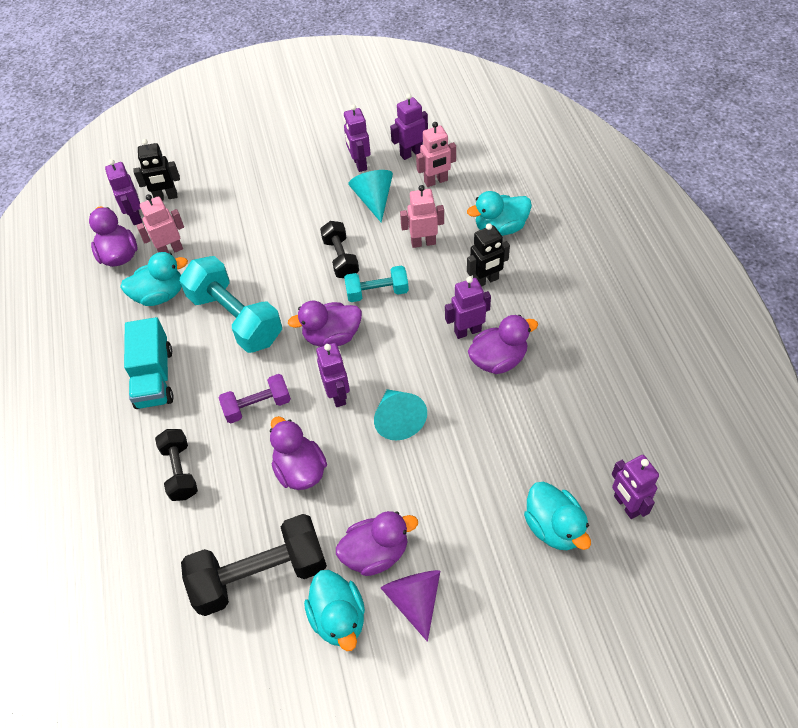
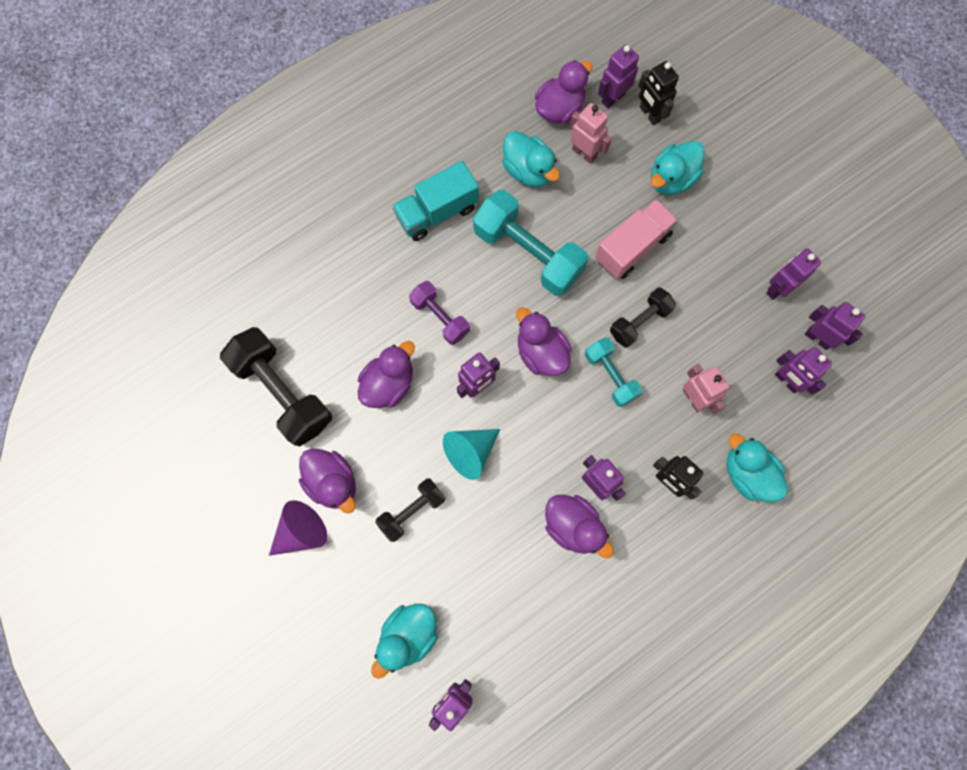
camera: 65 degrees right, 20 degrees up
black dumbbell [155,429,198,501] -> black dumbbell moved to [375,478,445,542]
turquoise dumbbell [179,256,282,353] -> turquoise dumbbell turned 75 degrees counterclockwise [473,190,589,296]
turquoise duck [304,570,365,651] -> turquoise duck moved to [651,141,705,195]
turquoise cone [348,170,393,223] -> none
pink robot [416,122,456,187] -> purple robot [775,347,832,395]
none -> pink truck [595,199,678,279]

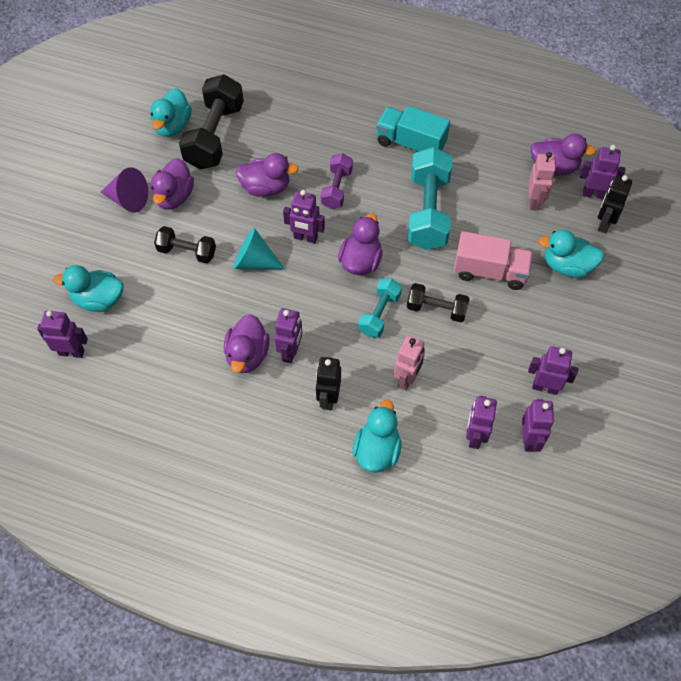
camera: 55 degrees right, 15 degrees down
turquoise duck [502,131,560,187] -> turquoise duck moved to [150,88,192,137]

